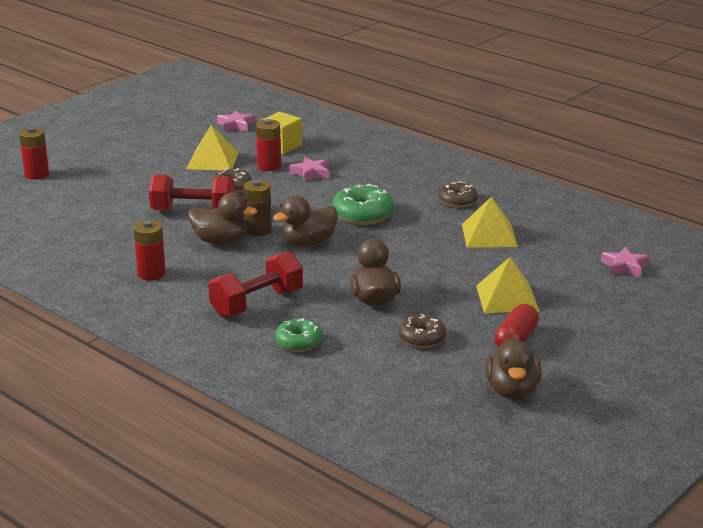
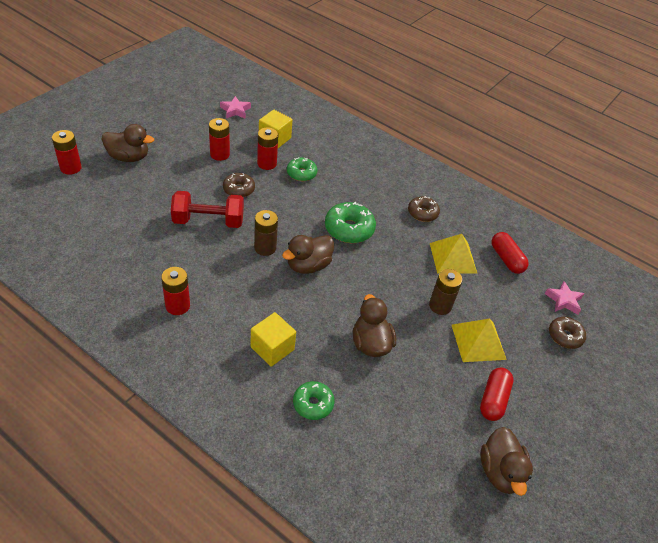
camera: 10 degrees left, 20 degrees up
yellow pyramid [187,125,239,170] -> red battery [209,118,230,161]
brown duck [188,193,257,245] -> brown duck moved to [101,124,154,162]
red dumbbell [208,251,303,318] -> yellow cube [251,312,296,367]
pink star [289,157,329,182] -> green donut [287,157,317,181]
brown donut [399,314,446,348] -> brown donut moved to [549,317,586,349]
none -> brown battery [429,269,462,315]
none -> red capsule [491,232,529,274]

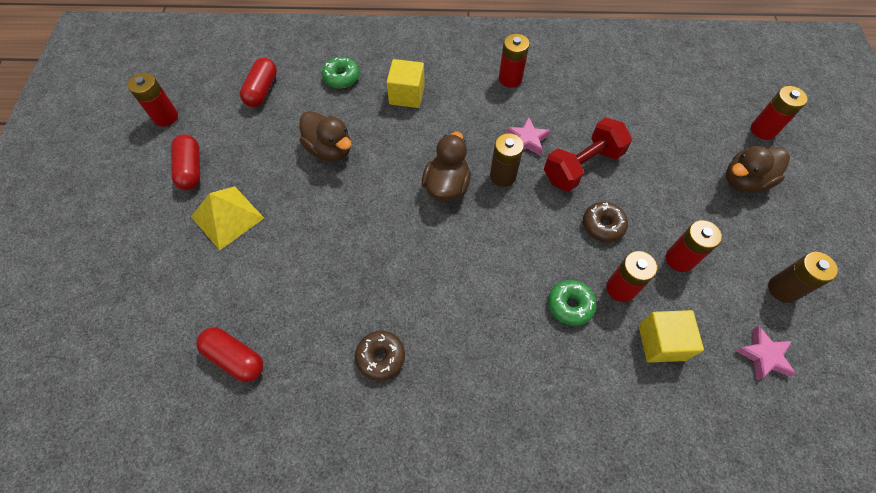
camera: 150 degrees right, 15 degrees up
green donut [325,202,376,243] -> none
brown battery [429,269,462,315] -> brown battery moved to [768,252,838,303]
yellow pyramid [430,234,477,273] -> none
brown duck [480,427,533,496] -> red battery [128,73,178,127]
pink star [545,281,585,315] -> pink star moved to [506,117,551,156]
brown donut [549,317,586,349] -> none
none -> red capsule [240,57,277,107]

